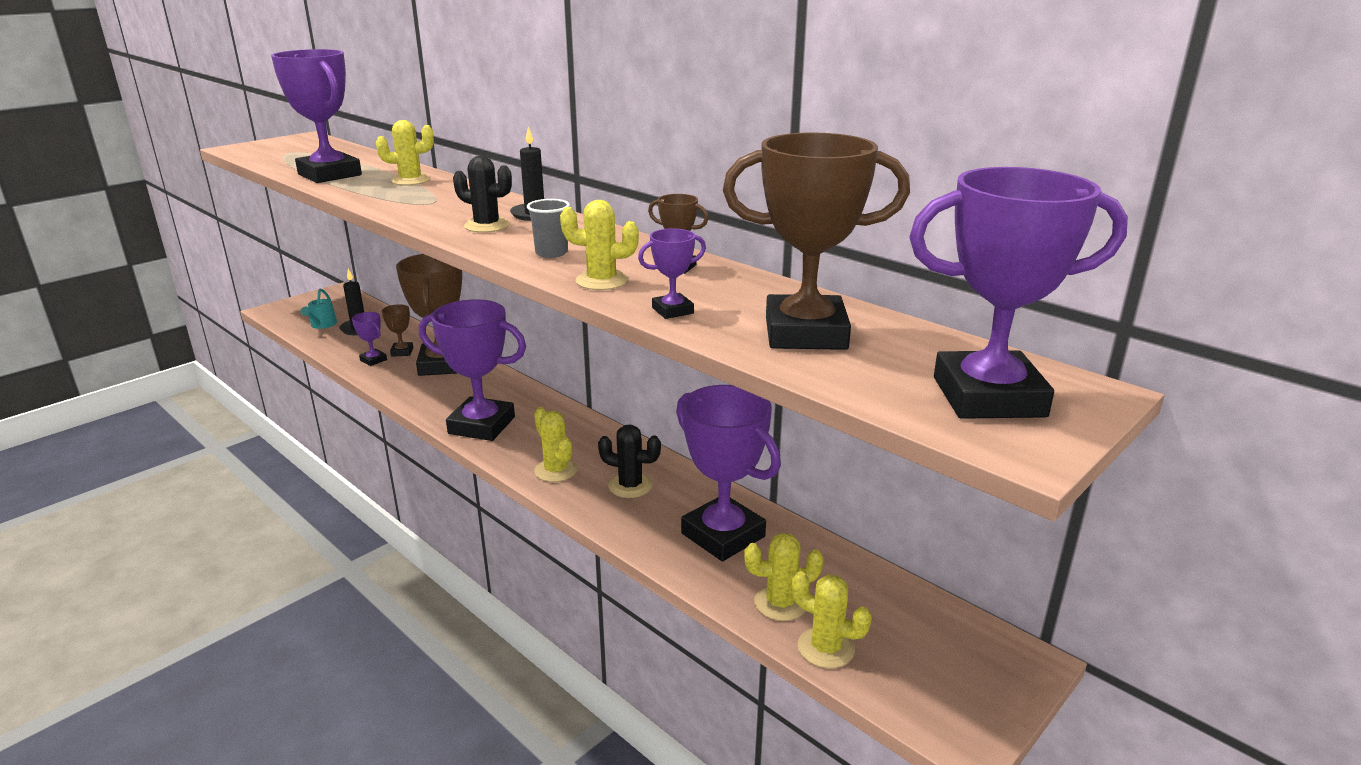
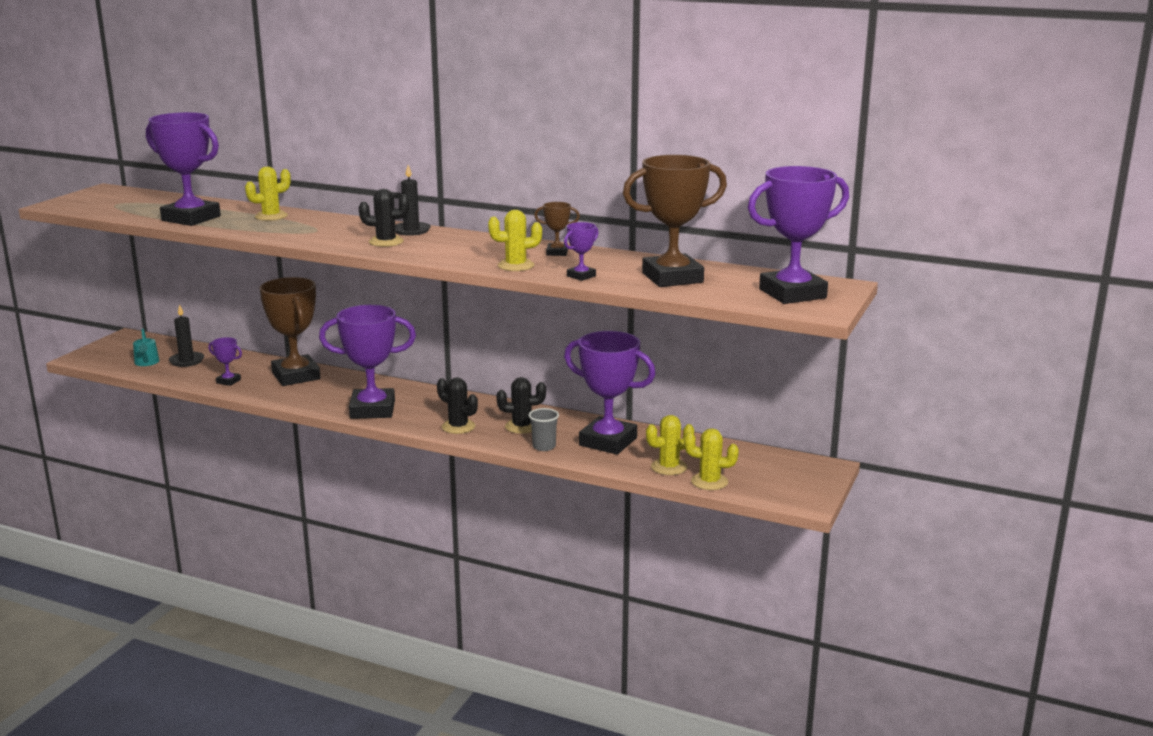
camera: 20 degrees left, 5 degrees down
brown trophy [382,304,413,356] -> none
grey cup [527,199,570,258] -> grey cup moved to [529,408,559,451]
yellow cactus [534,407,578,482] -> black cactus [437,377,478,434]

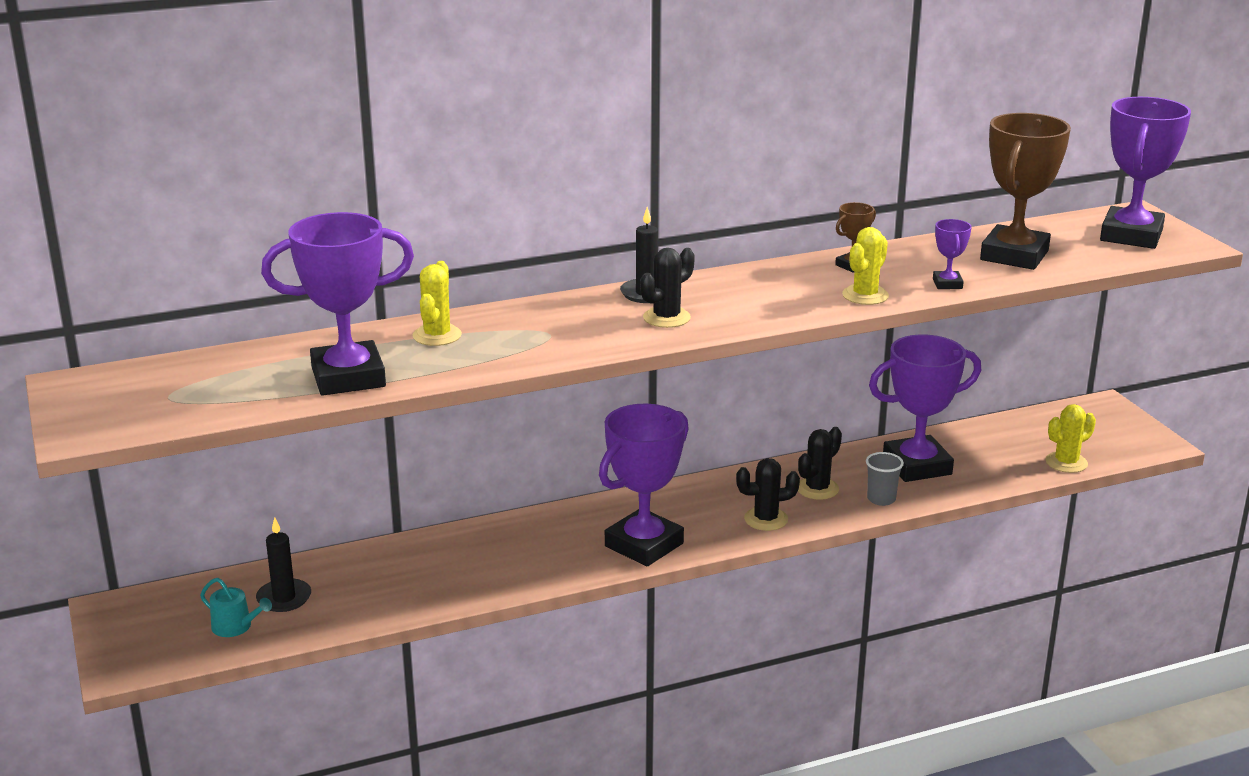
camera: 45 degrees left, 5 degrees up
purple trophy [208,337,242,386] -> none
brown trophy [260,277,320,386] -> none
yellow cactus [646,415,694,475] -> none

